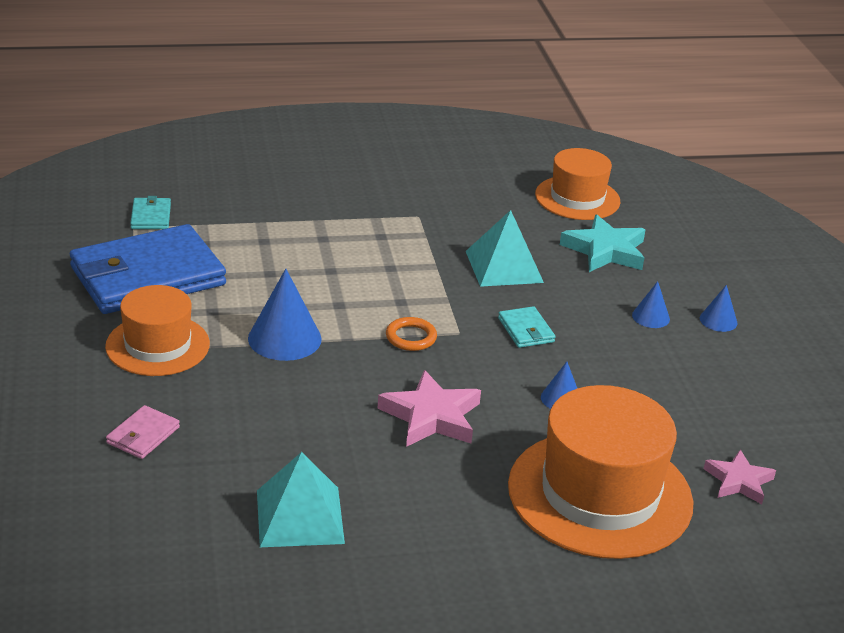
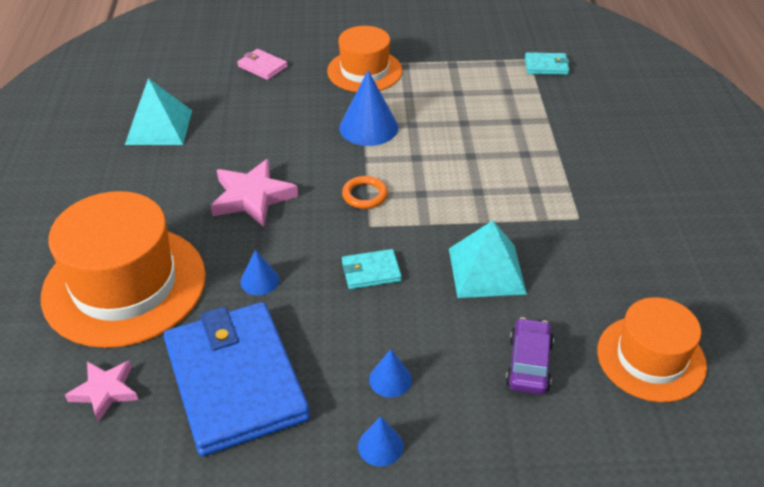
camera: 100 degrees right, 10 degrees up
blue wallet [70,224,226,314] -> blue wallet moved to [163,302,310,456]
turquoise star [560,214,645,272] -> purple car [506,317,554,394]

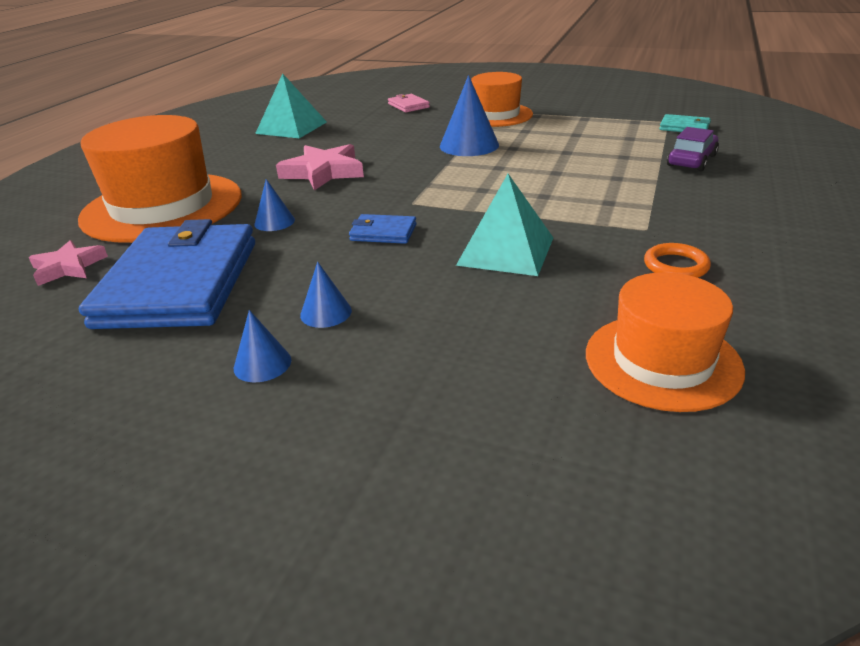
camera: 25 degrees right, 10 degrees down
orange ring [342,176,388,209] -> orange ring moved to [644,243,711,278]
turquoise wallet [342,249,402,289] -> blue wallet [349,214,417,244]
purple car [506,317,554,394] -> purple car moved to [667,127,719,171]

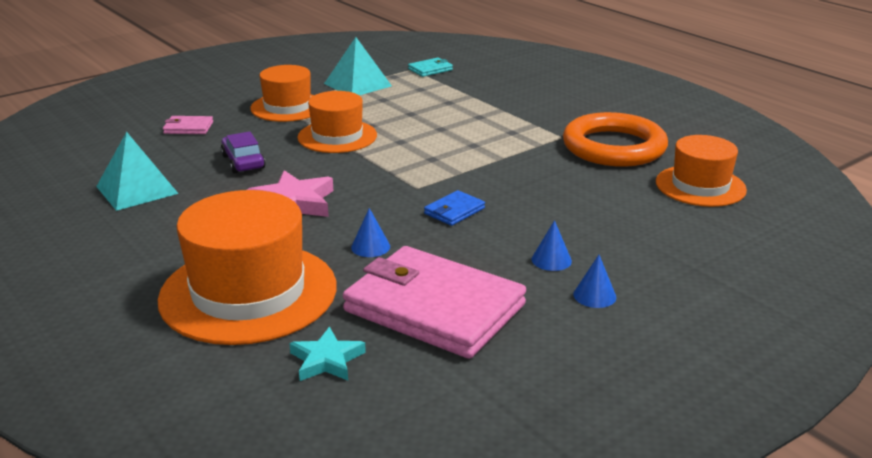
camera: 60 degrees left, 5 degrees down
pink star [29,240,108,286] -> turquoise star [289,327,366,381]
blue wallet [79,219,255,329] -> pink wallet [343,246,526,359]
blue cone [440,75,499,156] -> orange hat [297,91,377,153]
turquoise pyramid [456,174,553,276] -> turquoise pyramid moved to [324,37,392,95]
orange ring [644,243,711,278] -> orange ring [563,112,668,167], size x2.48
purple car [667,127,719,171] -> purple car moved to [221,132,266,173]

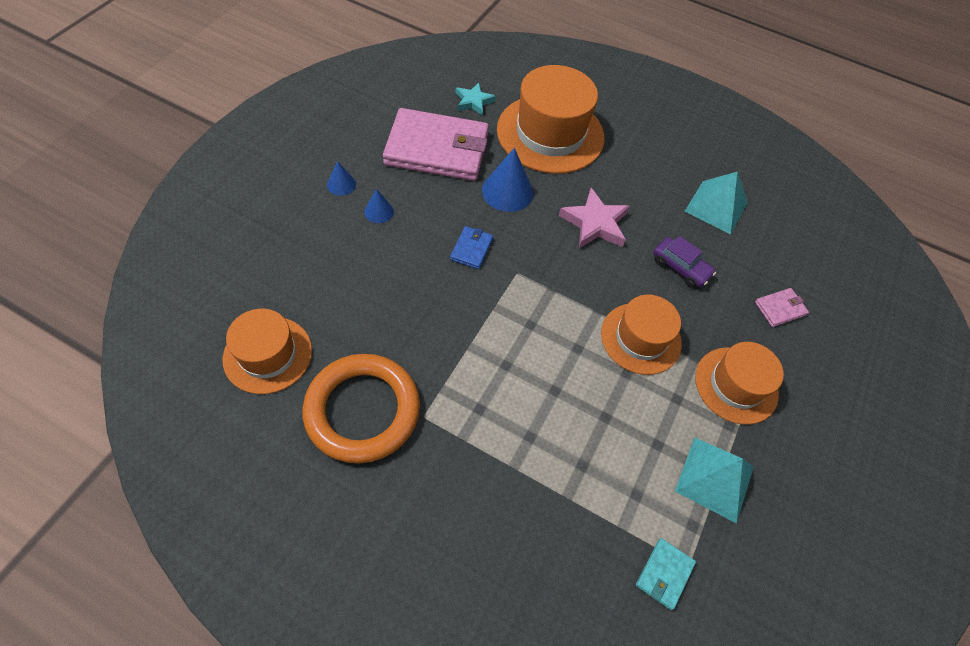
camera: 150 degrees right, 30 degrees up
blue cone [351,208,390,257] -> blue cone [482,148,533,212], size x1.84

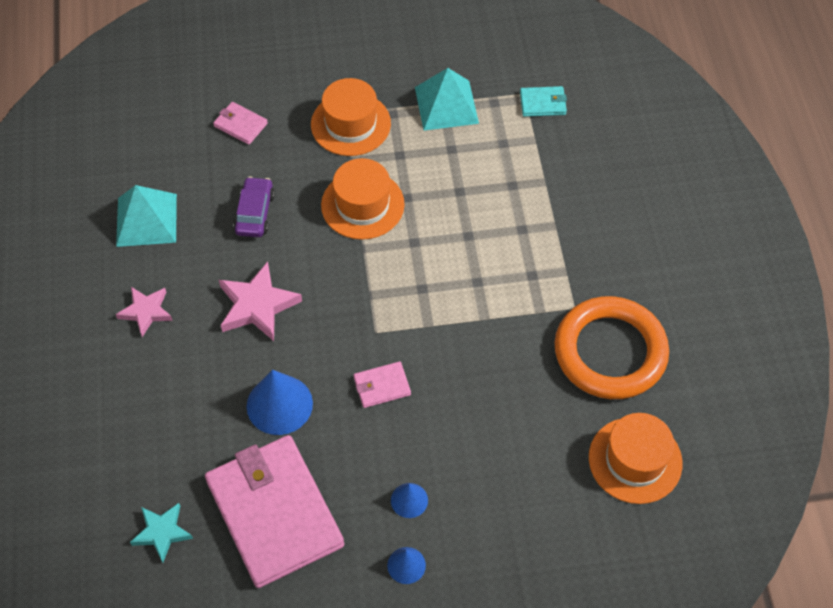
camera: 120 degrees left, 0 degrees up
blue wallet [450,226,493,269] -> pink wallet [353,361,411,408]
orange hat [497,65,604,174] -> none
none -> pink star [116,287,173,337]

